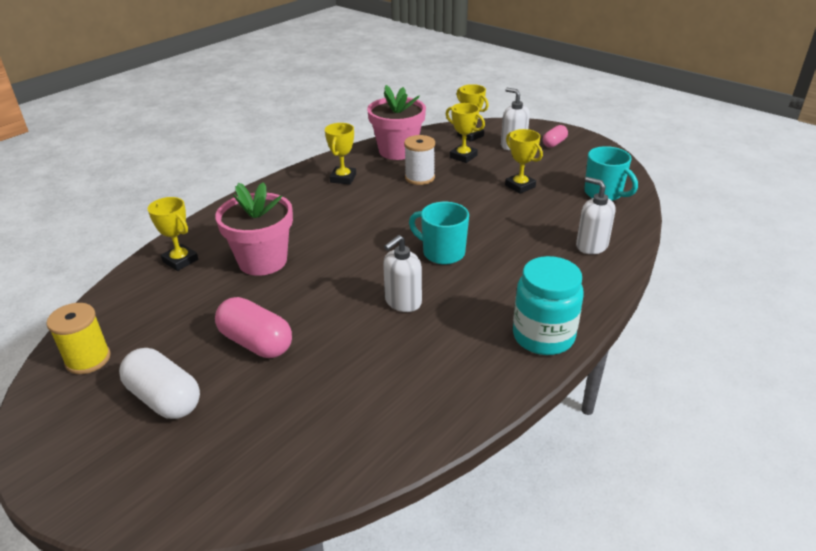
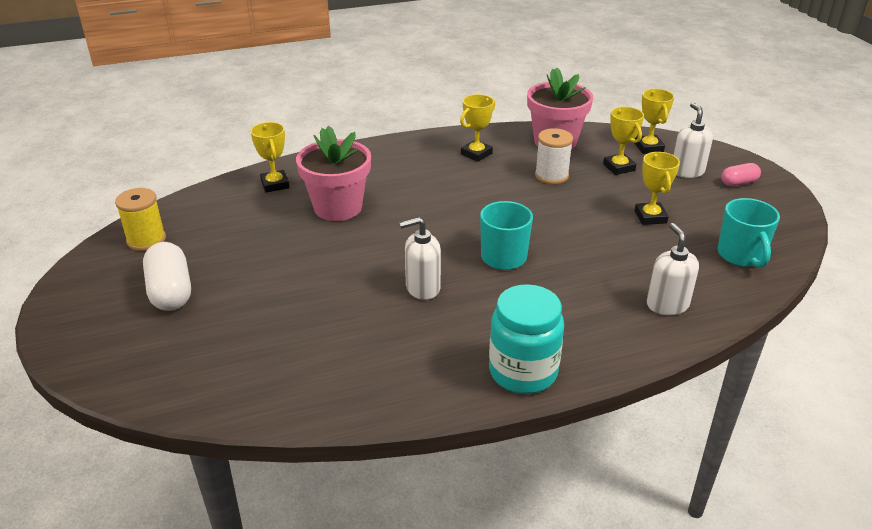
camera: 30 degrees right, 0 degrees up
pink capsule [215,297,292,358] -> none

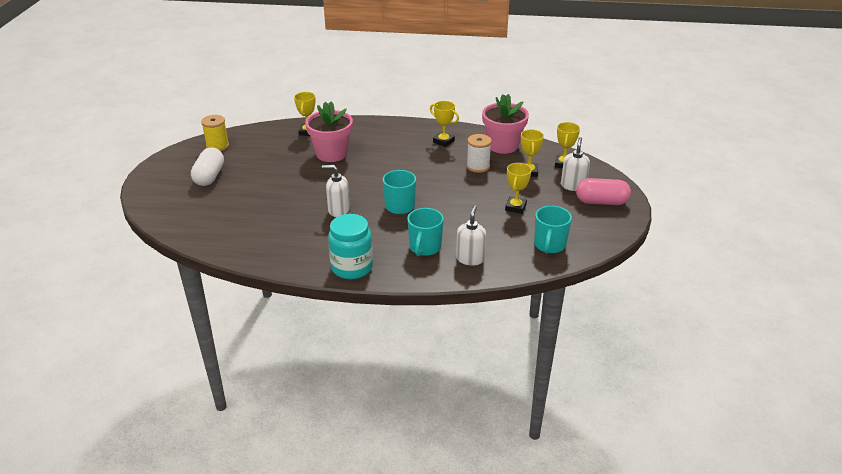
camera: 25 degrees right, 0 degrees up
yellow trophy [460,94,495,162] -> yellow trophy turned 60 degrees clockwise [430,101,459,147]
pink capsule [721,163,761,186] -> pink capsule [576,178,631,205], size x1.74
none -> turquoise mug [407,208,444,256]

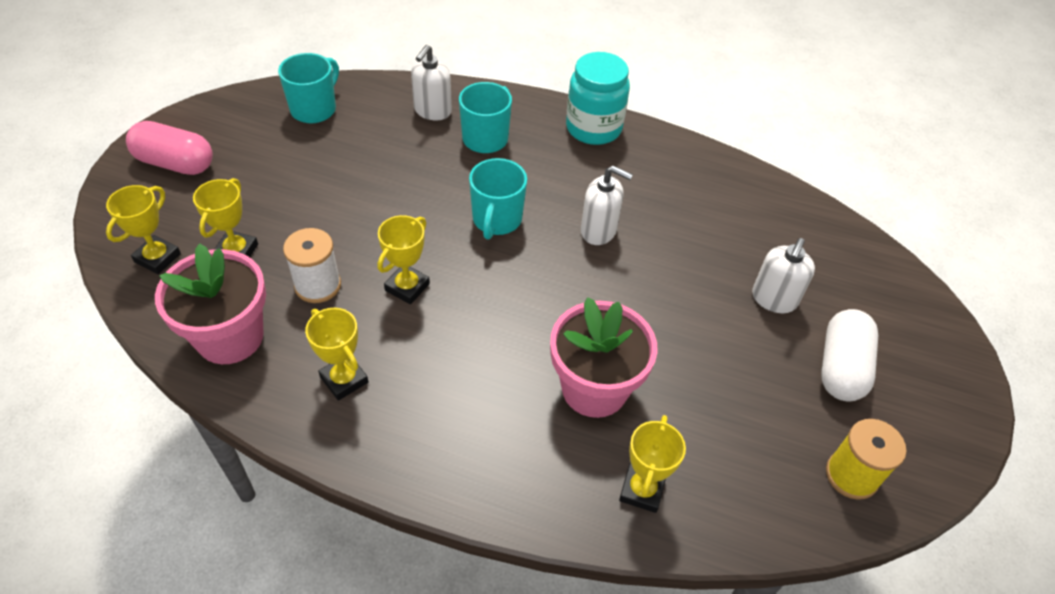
camera: 170 degrees left, 15 degrees up
yellow trophy [505,163,532,214] -> yellow trophy moved to [378,215,430,304]
white soap dispenser [561,137,590,191] -> white soap dispenser moved to [752,238,815,313]

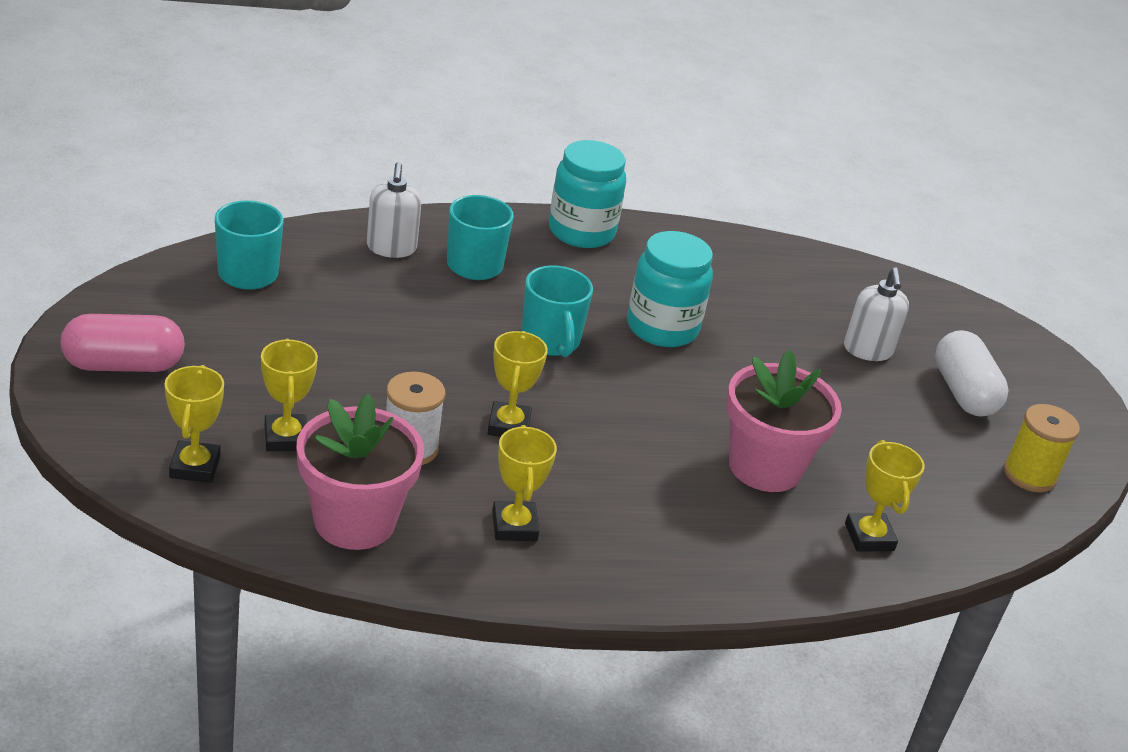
camera: 30 degrees left, 15 degrees down
yellow trophy [305,308,368,401] -> yellow trophy turned 60 degrees clockwise [492,425,557,541]
white soap dispenser [581,166,633,245] -> turquoise jar [627,231,713,347]

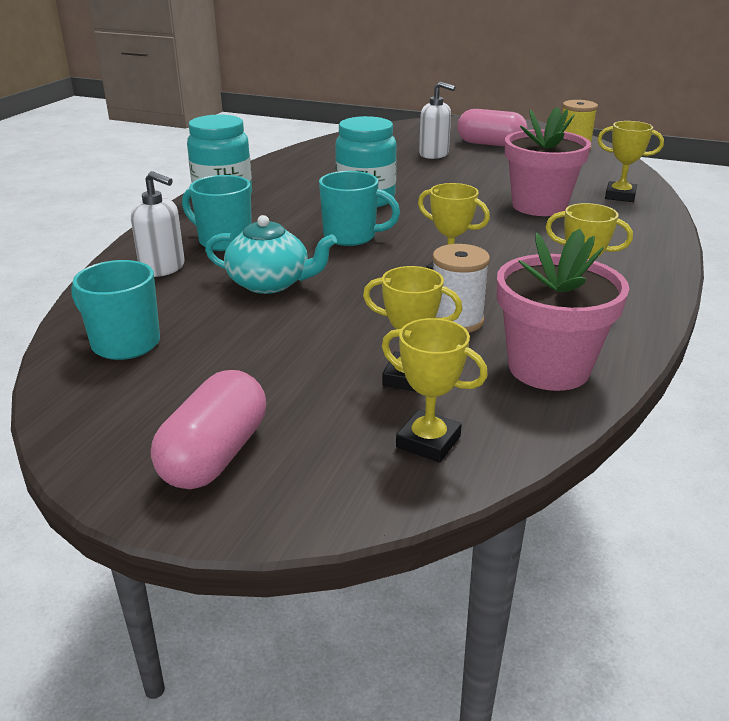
camera: 55 degrees left, 5 degrees down
white capsule [935,330,1008,417] -> pink capsule [457,109,528,147]
none -> turquoise teapot [205,215,337,294]

